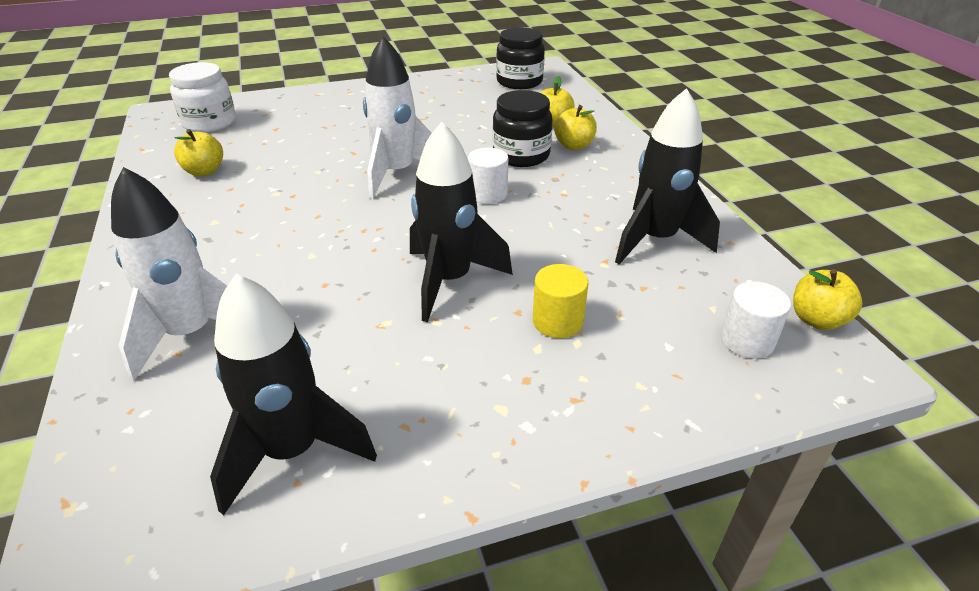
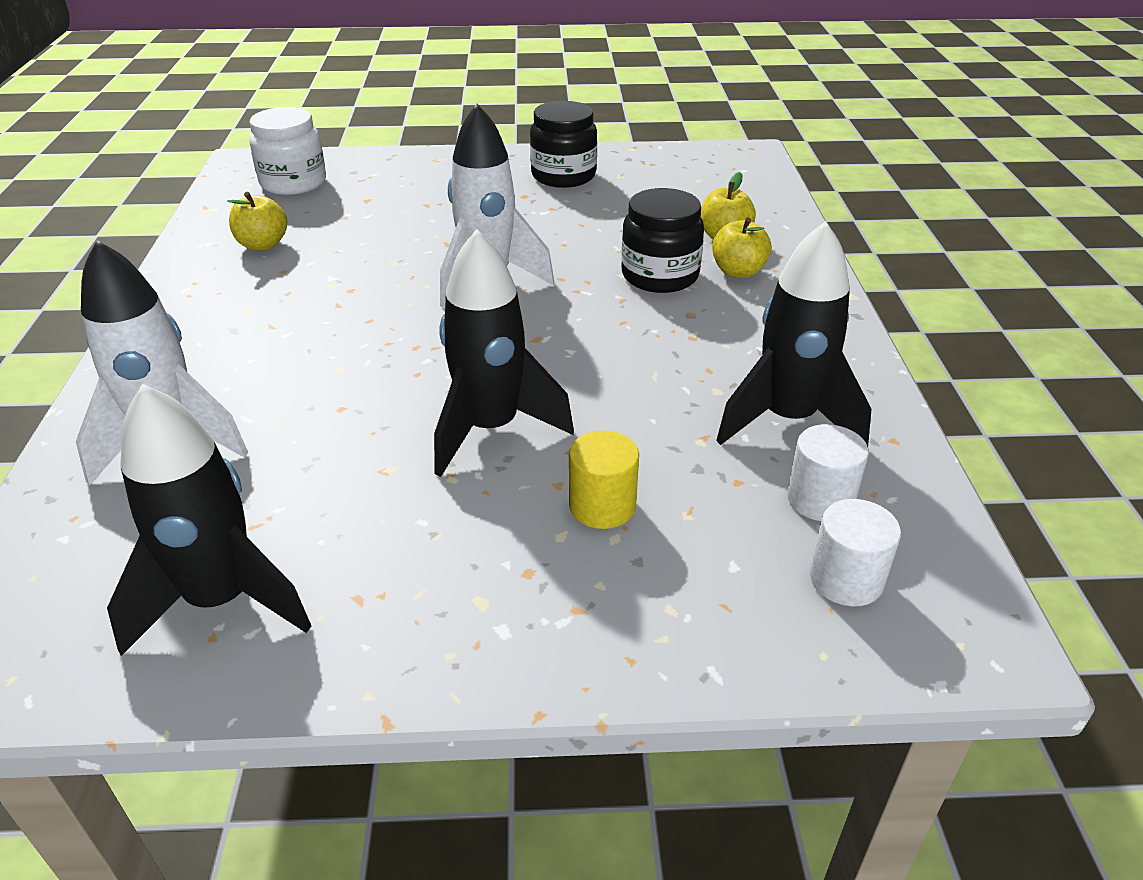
camera: 15 degrees right, 0 degrees up
white cylinder [468,148,508,204] -> white cylinder moved to [787,424,869,521]
black jar [496,27,545,89] -> black jar moved to [530,101,597,188]
yellow apple [793,269,862,330] -> none

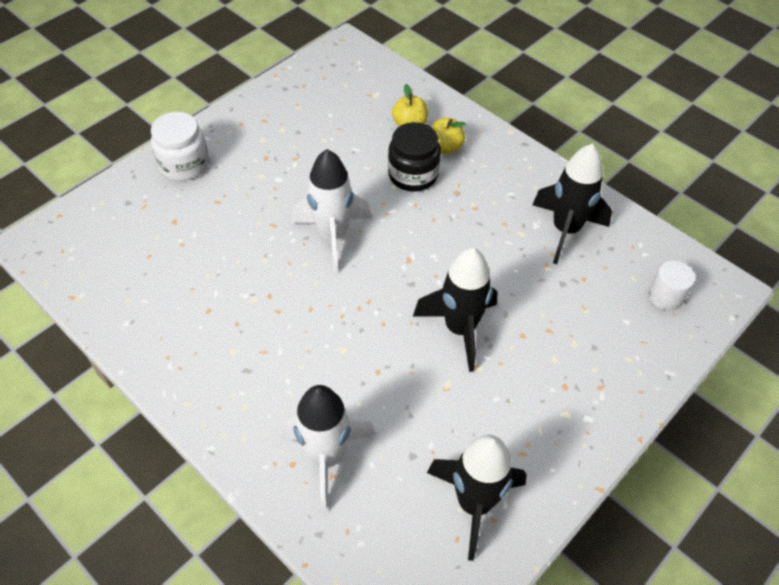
camera: 45 degrees left, 15 degrees up
yellow apple [227,192,287,251] -> none
white jar [249,107,326,195] -> white jar moved to [151,112,209,181]
black jar [530,101,597,188] -> none
yellow cylinder [569,431,639,529] -> none
white cylinder [787,424,869,521] -> none

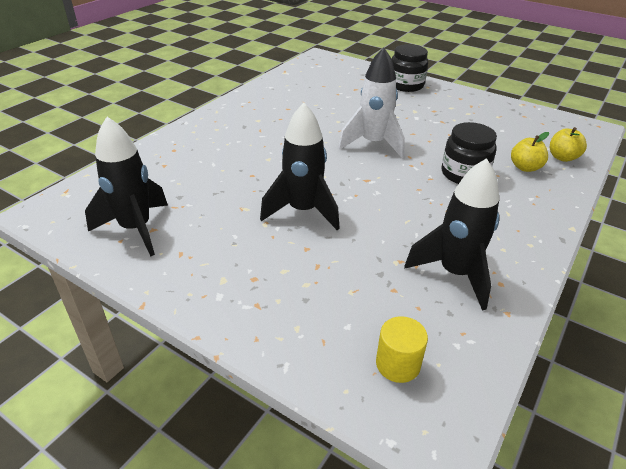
camera: 80 degrees right, 15 degrees down
white jar [151,112,209,181] -> black jar [392,44,428,92]
white rocket [280,385,375,511] -> none
yellow apple [431,118,466,154] -> yellow apple moved to [550,127,587,162]
white cylinder [648,261,695,311] -> yellow cylinder [376,316,428,383]

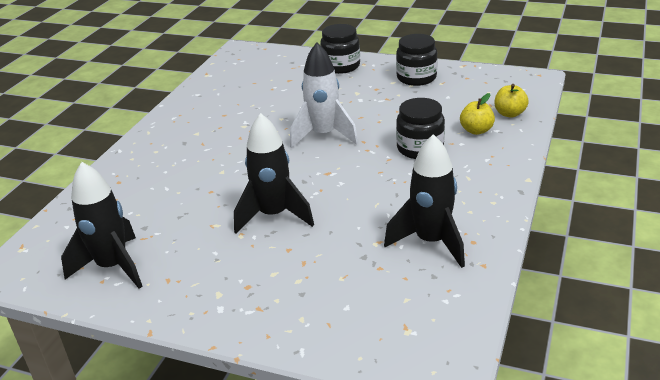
camera: 10 degrees left, 5 degrees down
yellow cylinder [376,316,428,383] -> none
none -> black jar [396,34,438,86]

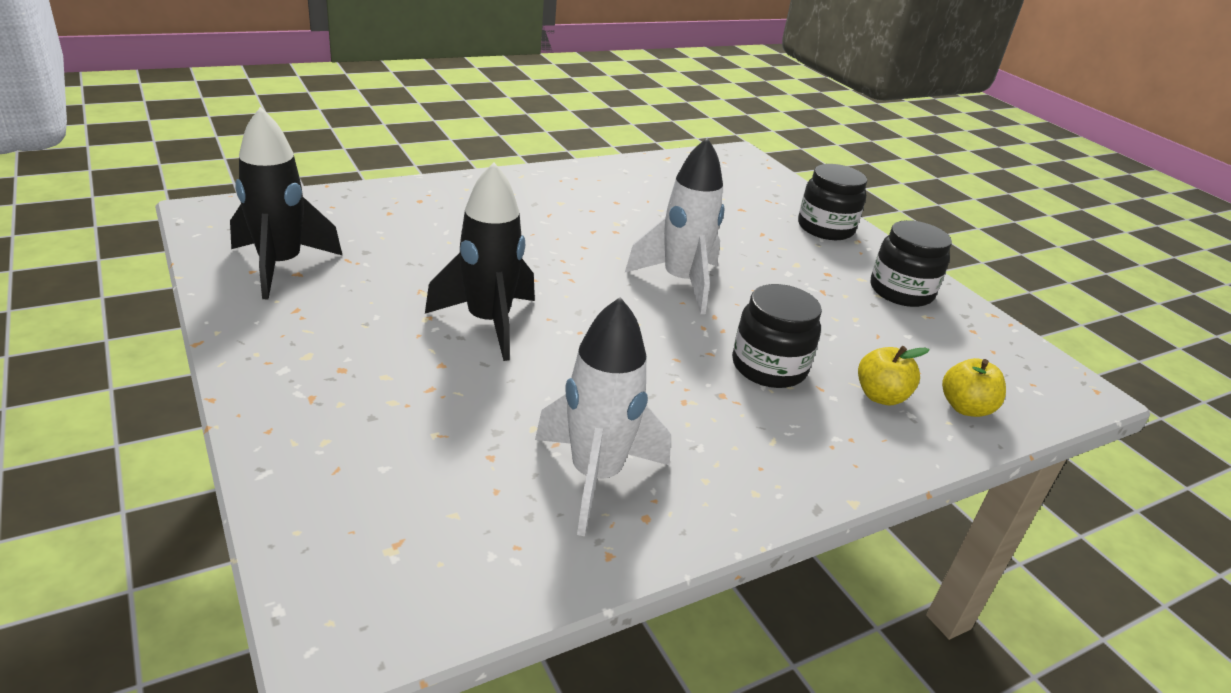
camera: 35 degrees right, 0 degrees up
black rocket [384,134,465,268] -> white rocket [535,297,671,536]

